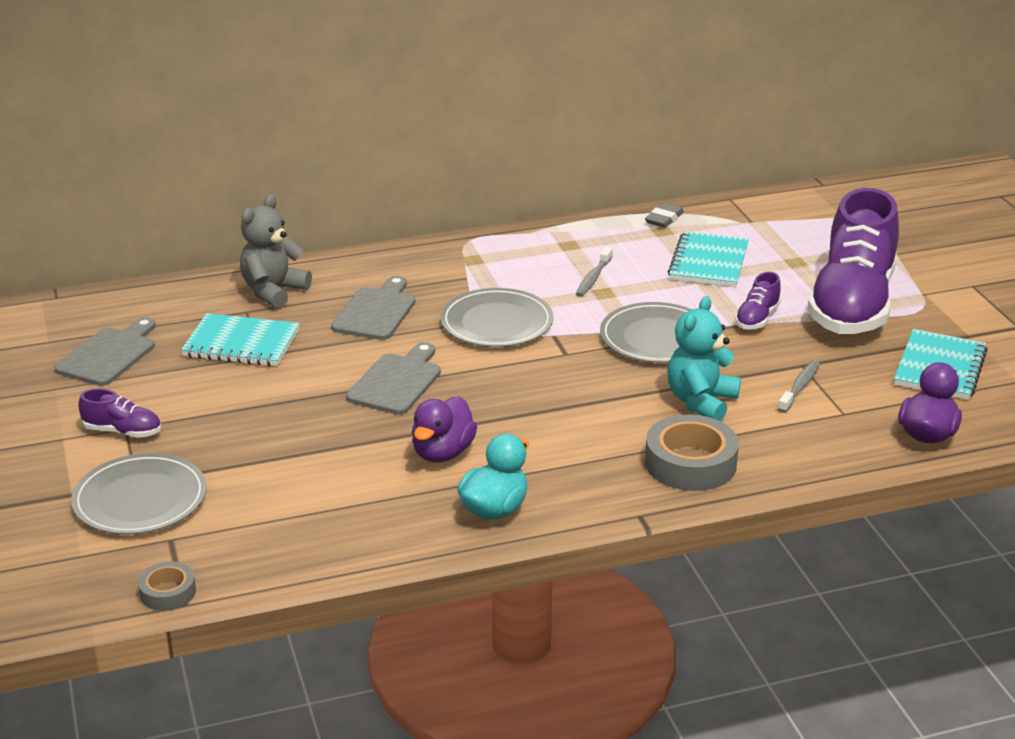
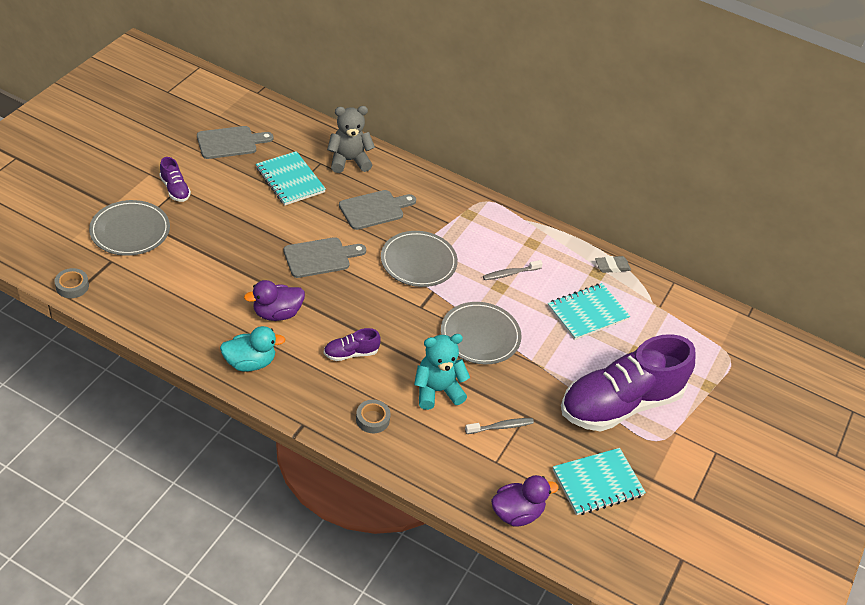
camera: 40 degrees right, 15 degrees up
grey tape [645,415,739,491] -> grey tape [356,400,391,433], size x0.55
purple shoe [735,272,781,329] -> purple shoe moved to [324,328,381,361]

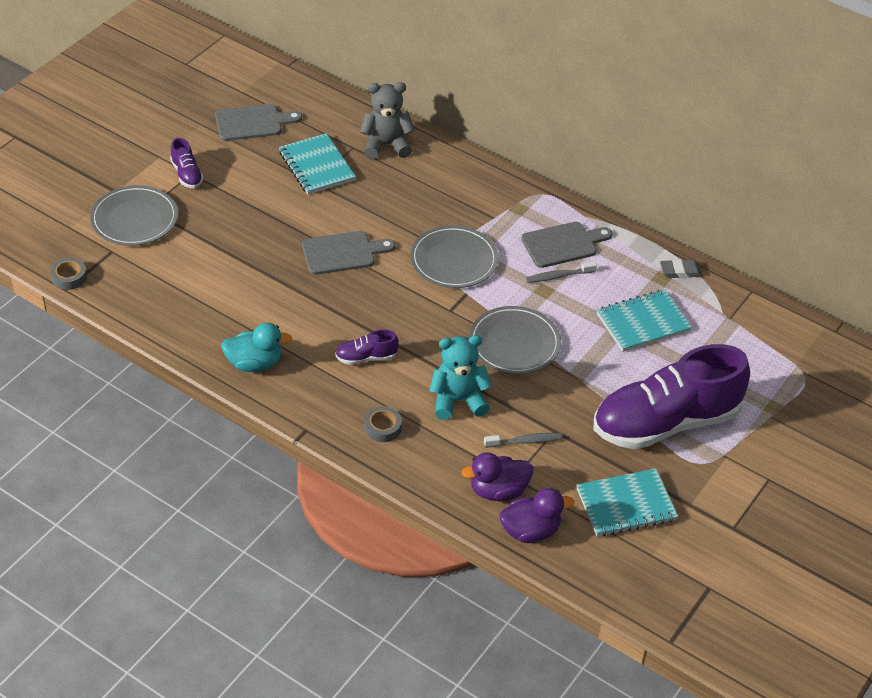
camera: 10 degrees right, 0 degrees up
purple duck [244,280,305,321] -> purple duck moved to [461,452,533,501]
grey cutting board [339,190,416,230] -> grey cutting board moved to [521,222,613,268]

